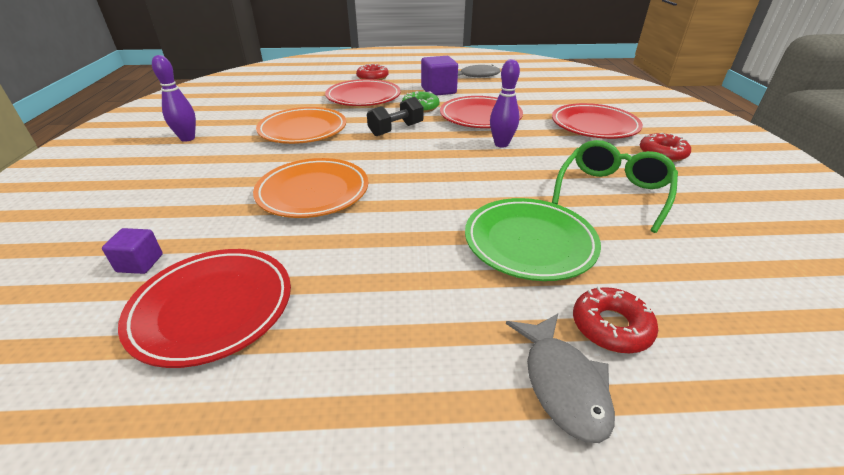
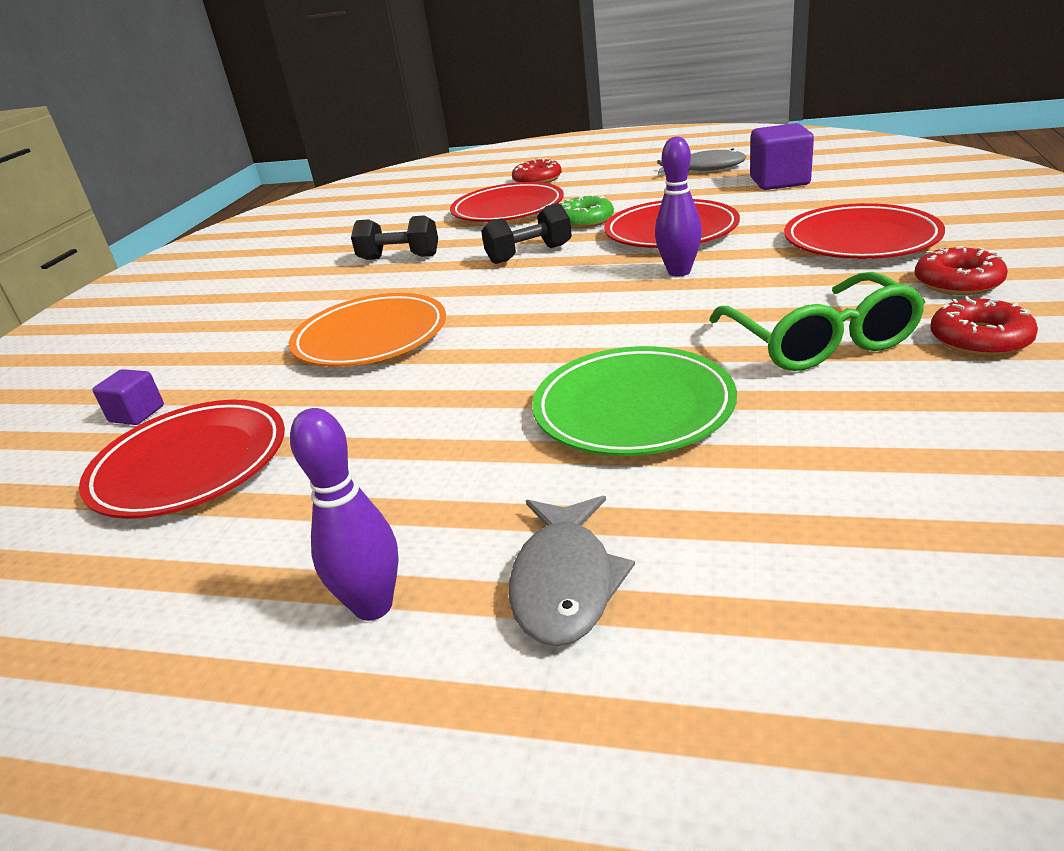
camera: 20 degrees right, 5 degrees down
purple bowling pin [152,55,196,142] -> purple bowling pin moved to [290,408,399,621]
orange plate [256,107,346,144] -> black dumbbell [351,215,438,260]
purple cube [421,56,458,96] -> purple cube moved to [750,123,814,190]
green glasses [552,140,678,233] -> green glasses turned 120 degrees clockwise [709,272,925,371]
red donut [573,286,658,353] -> red donut moved to [930,296,1038,357]

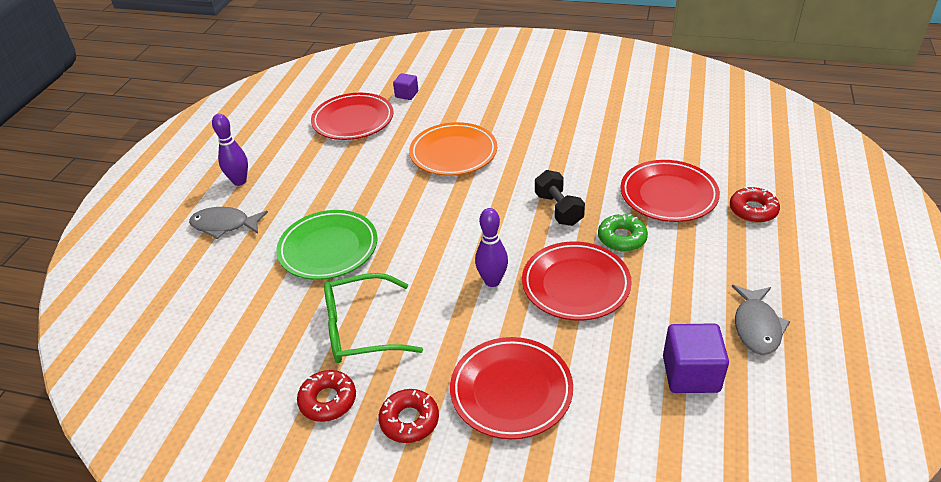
camera: 90 degrees right, 10 degrees up
black dumbbell [351,215,438,260] -> none

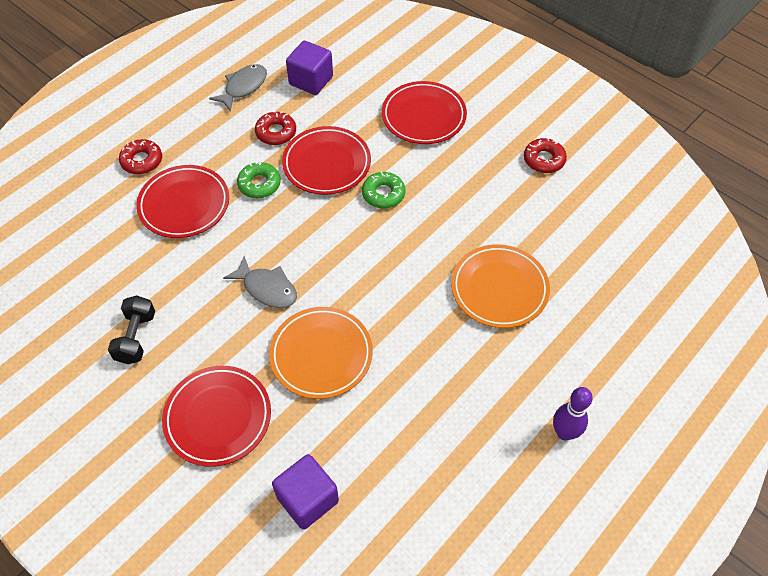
camera: 155 degrees left, 15 degrees up
grey fish [189,207,268,239] -> grey fish moved to [223,256,297,308]
green plate [276,210,378,280] -> orange plate [451,244,550,328]
red plate [311,93,394,140] -> red plate moved to [162,366,271,467]
green glasses [324,273,423,363] -> none
red donut [379,389,439,443] -> red donut moved to [255,111,296,145]
purple cube [393,73,418,100] -> purple cube [272,454,339,530], size x1.76
purple bowling pin [475,208,508,287] -> green donut [362,171,405,208]
black dumbbell [535,170,585,226] -> black dumbbell moved to [108,296,155,364]

